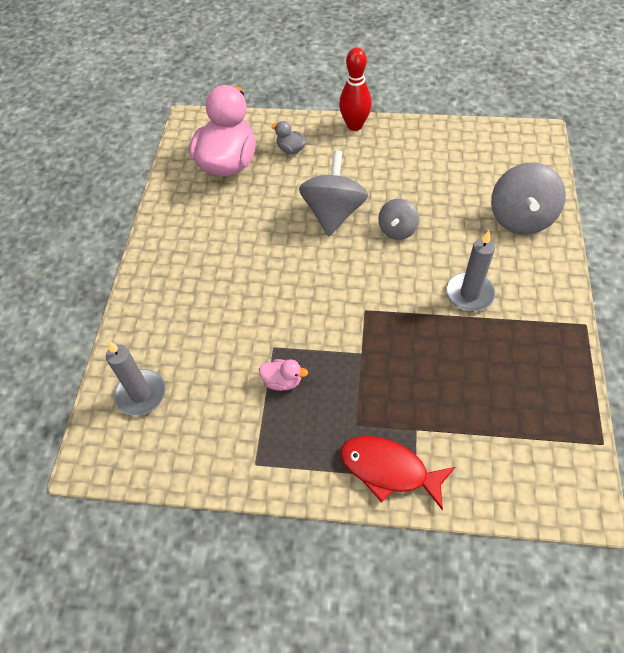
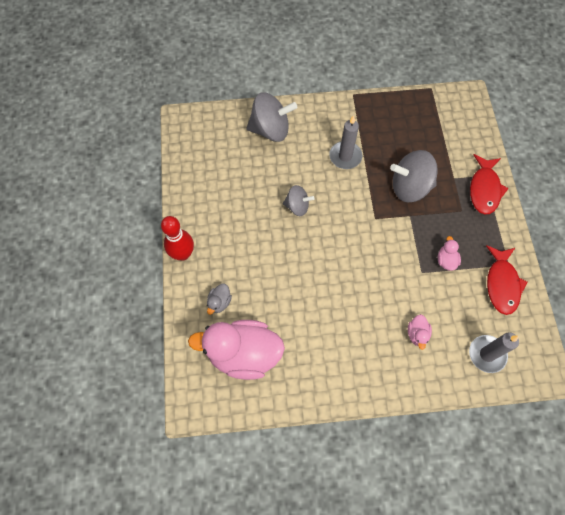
camera: 105 degrees left, 10 degrees up
grey spinning top [299,151,368,236] -> grey spinning top moved to [390,150,438,202]
none -> pink duck [408,314,432,350]
none -> red fish [486,245,528,315]

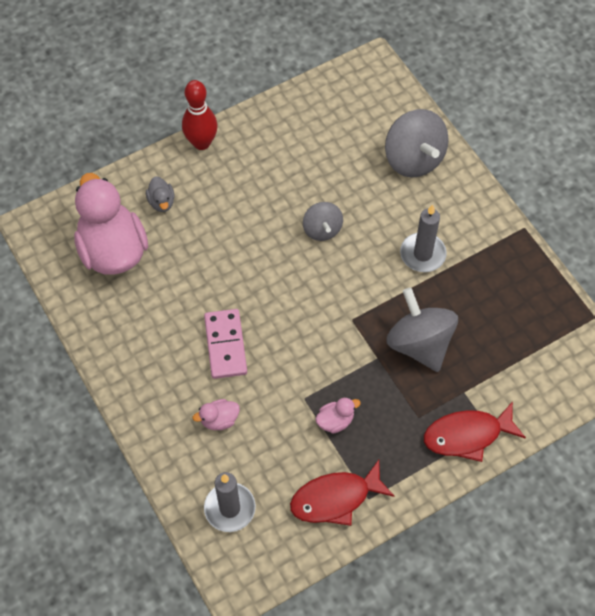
camera: 65 degrees right, 5 degrees down
grey duck [207,284,232,315] -> grey duck turned 105 degrees counterclockwise [146,176,174,212]
none -> pink domino [204,309,247,379]

